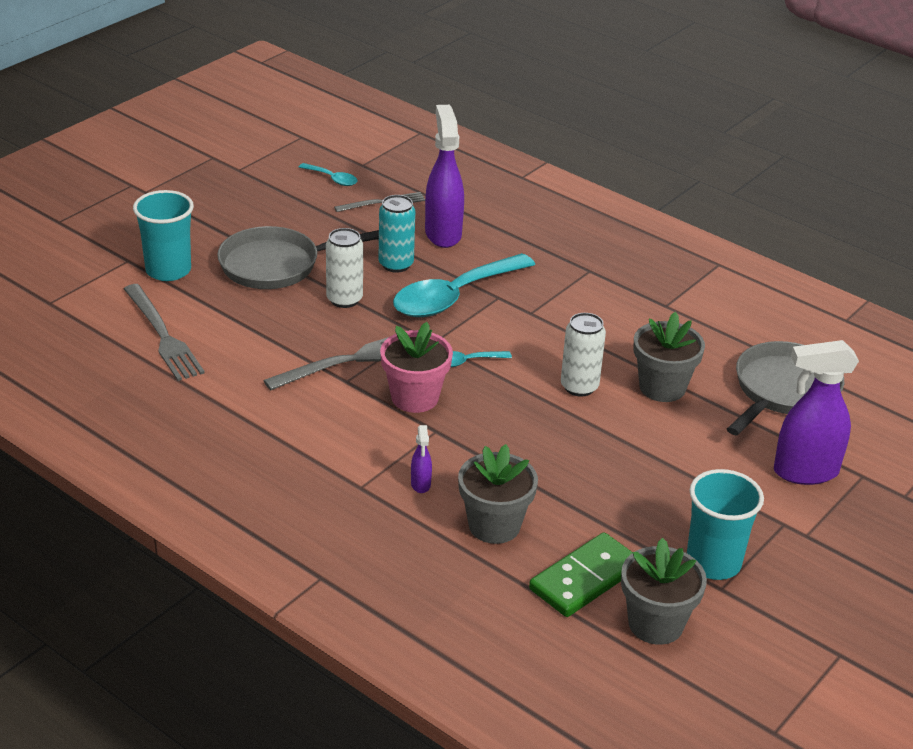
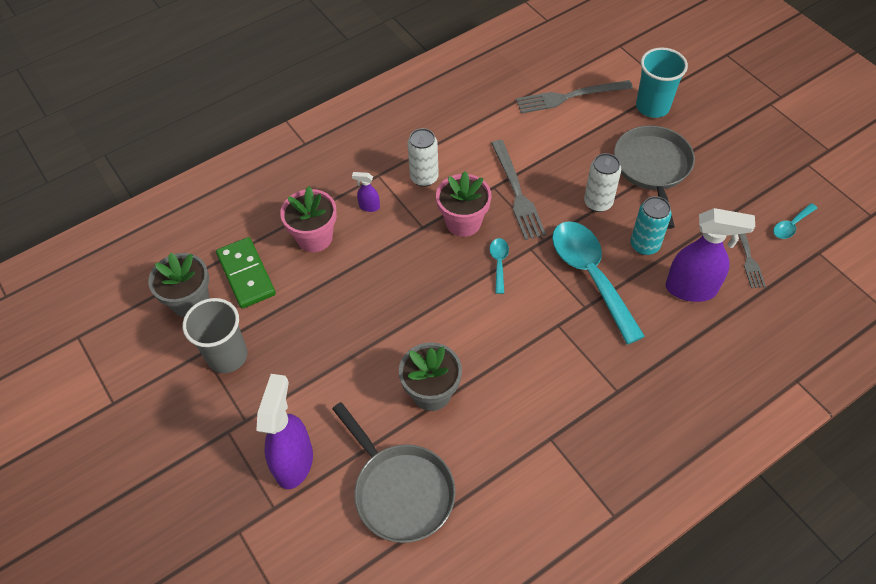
camera: 110 degrees right, 20 degrees up
grey flower pot [458,444,538,544] -> pink flower pot [280,186,337,252]
white can [561,313,606,397] -> white can moved to [408,128,439,187]
turquoise cup [687,469,764,580] -> grey cup [183,298,247,373]

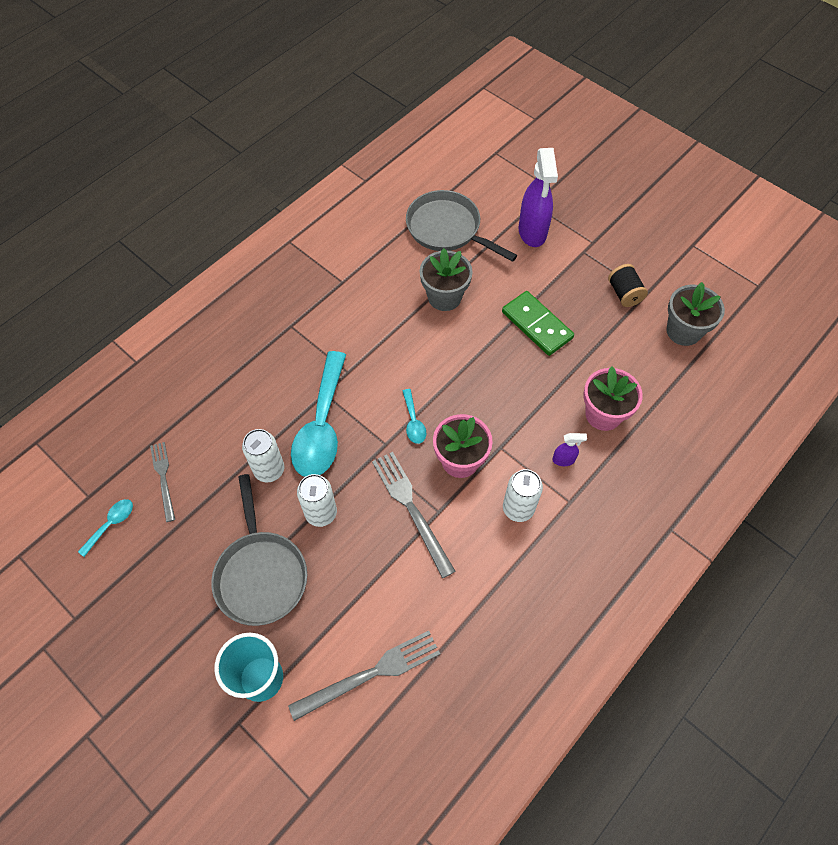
camera: 165 degrees right, 5 degrees up
grey cup [183,298,247,373] -> black spool [608,264,648,307]
green domino [216,237,276,309] -> green domino moved to [502,291,574,356]
turquoise spoon [552,221,645,344] -> turquoise spoon turned 45 degrees clockwise [291,351,346,477]
turquoise can [630,196,672,255] -> white can [242,429,284,483]
purple spray bottle [665,208,755,302] -> none

